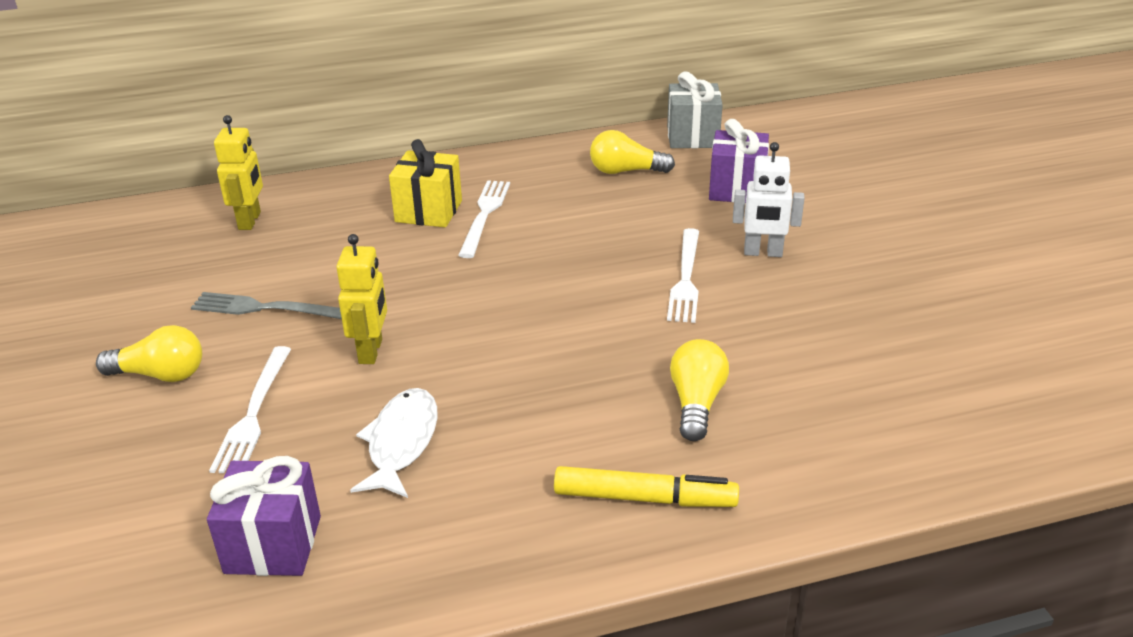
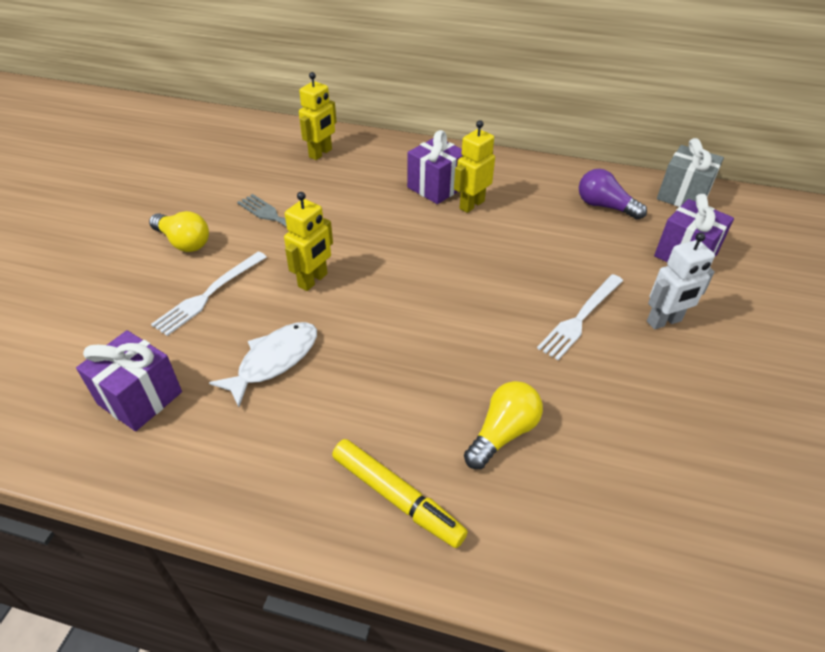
camera: 30 degrees right, 10 degrees up
yellow gift [389,139,462,227] -> purple gift [407,130,462,204]
white fork [458,180,510,258] -> yellow robot [454,120,495,213]
yellow light bulb [590,130,675,174] -> purple light bulb [579,169,647,220]
white robot [733,142,805,257] -> white robot turned 60 degrees counterclockwise [647,232,715,329]

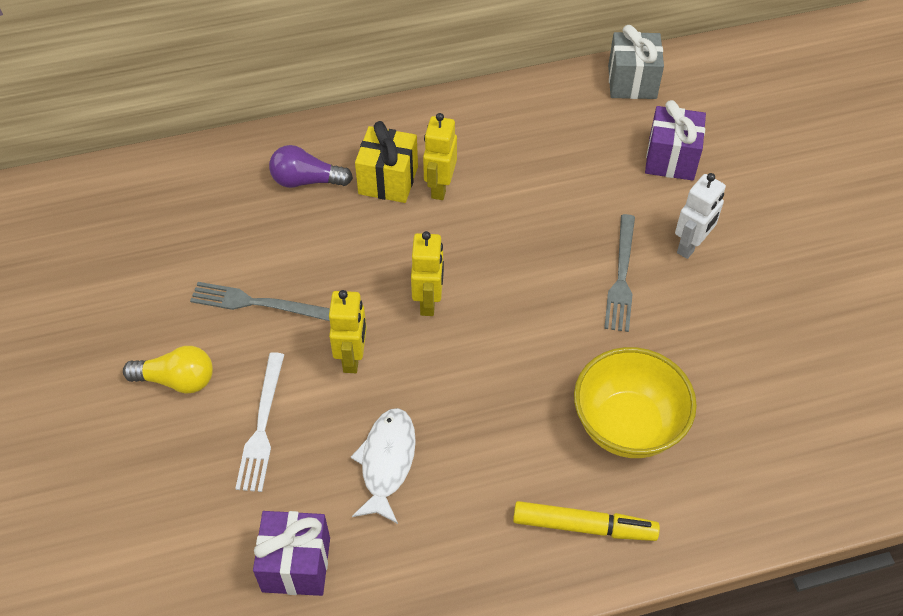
camera: 30 degrees left, 10 degrees up
yellow robot [299,72,337,160] -> yellow robot moved to [411,231,444,316]
purple gift [407,130,462,204] -> yellow gift [355,121,418,203]
yellow light bulb [464,381,543,469] -> yellow bowl [574,347,697,458]
white fork [537,274,623,360] -> grey fork [604,214,635,332]
purple light bulb [579,169,647,220] -> purple light bulb moved to [269,145,353,188]

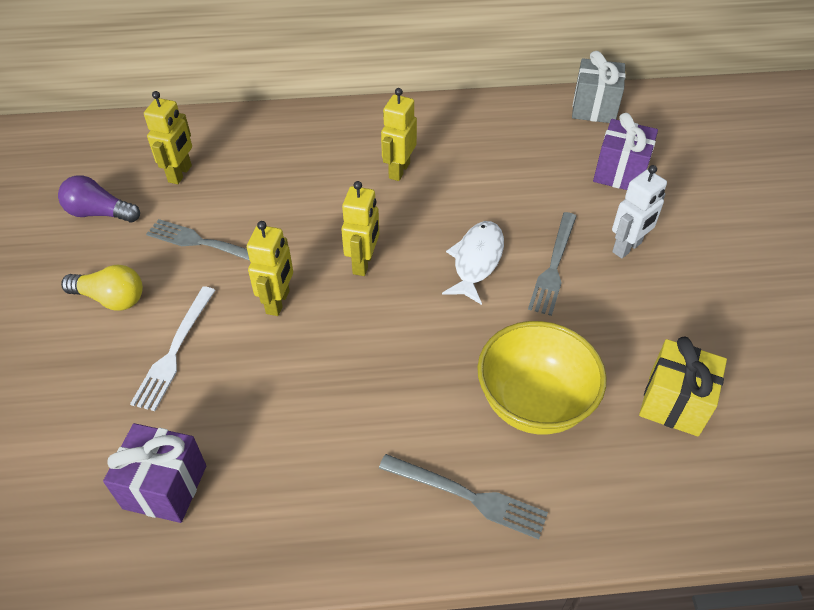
camera: 10 degrees right, 5 degrees down
purple light bulb [269,145,353,188] -> purple light bulb moved to [58,175,140,222]
white fish [351,408,416,524] -> white fish moved to [442,221,504,305]
yellow gift [355,121,418,203] -> yellow gift moved to [639,337,727,436]
yellow marker [513,501,660,541] -> grey fork [379,454,548,540]
none -> yellow robot [144,91,192,184]

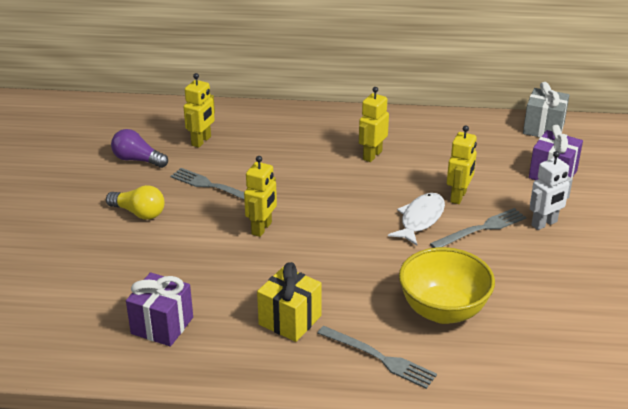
camera: 10 degrees right, 15 degrees down
white fork [130,287,215,411] -> none
yellow robot [341,181,379,276] -> yellow robot moved to [447,126,477,204]
grey fork [528,212,577,316] -> grey fork turned 150 degrees counterclockwise [430,208,526,248]
yellow gift [639,337,727,436] -> yellow gift moved to [257,262,322,342]

